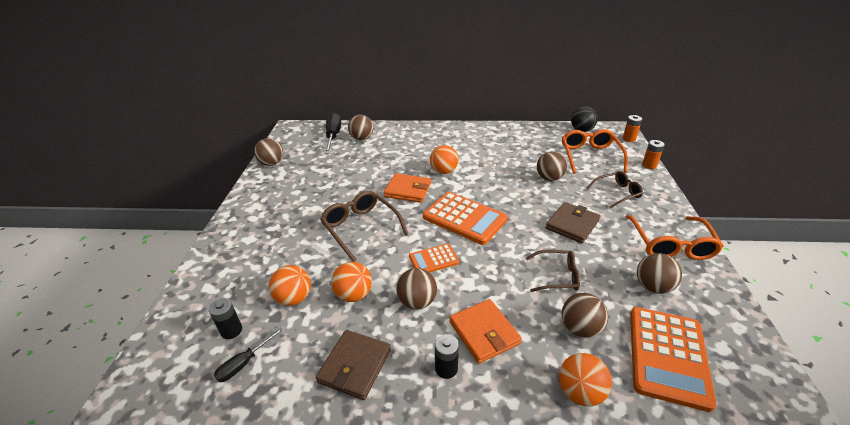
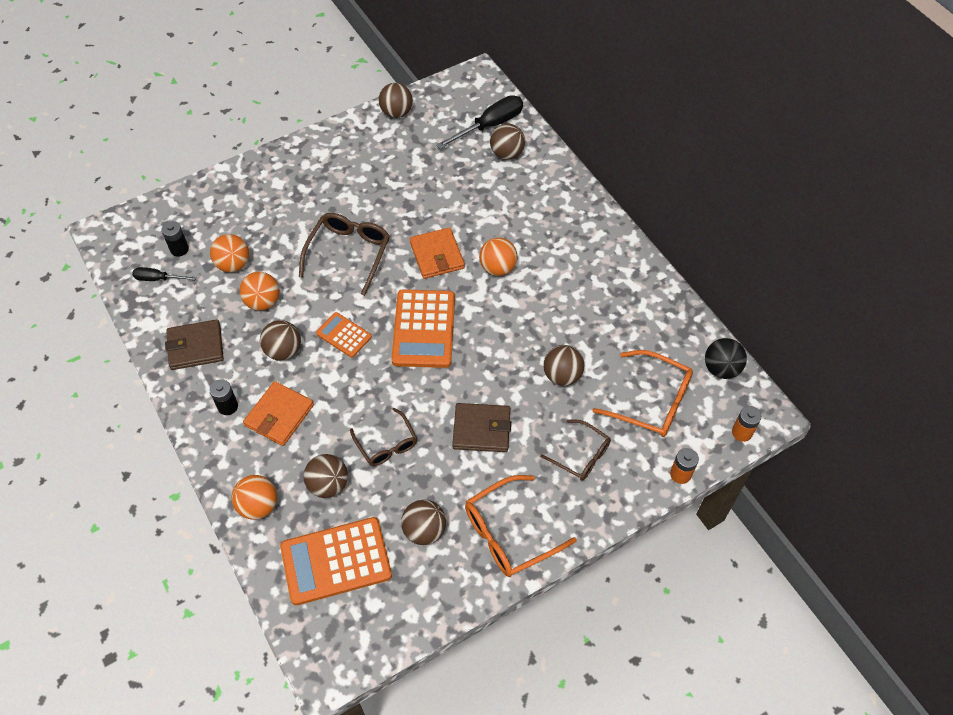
camera: 55 degrees right, 20 degrees up
orange glasses [562,129,628,174] -> orange glasses turned 60 degrees clockwise [593,350,693,437]

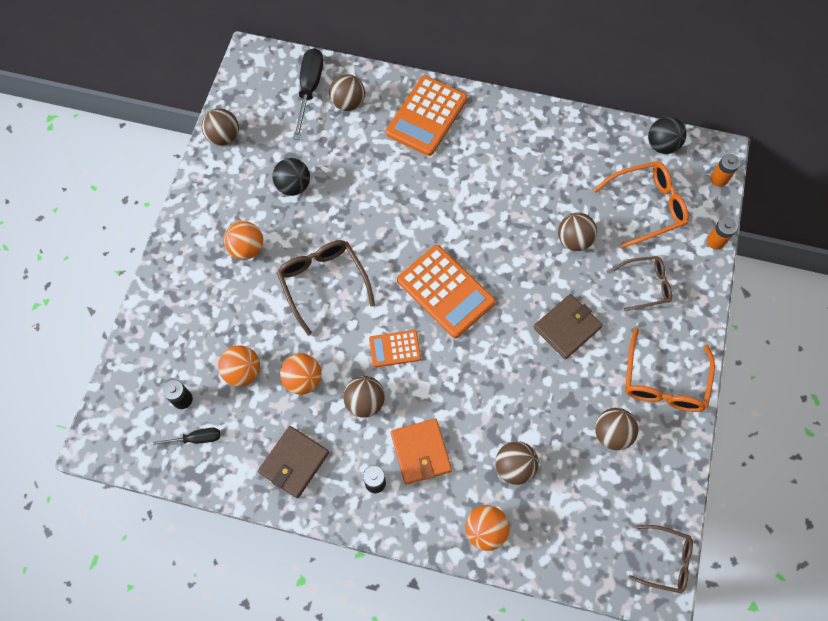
camera: 45 degrees left, 10 degrees up
black screwdriver [132,267,197,281] -> black screwdriver turned 150 degrees counterclockwise [150,428,220,446]
orange calculator [280,517,392,605] -> orange calculator moved to [386,76,467,156]
brown glasses [350,408,417,466] -> brown glasses moved to [629,525,693,593]
orange wallet [410,227,465,279] -> none
orange ball [479,237,517,276] -> orange ball moved to [224,221,263,260]
none -> black ball [272,158,310,196]

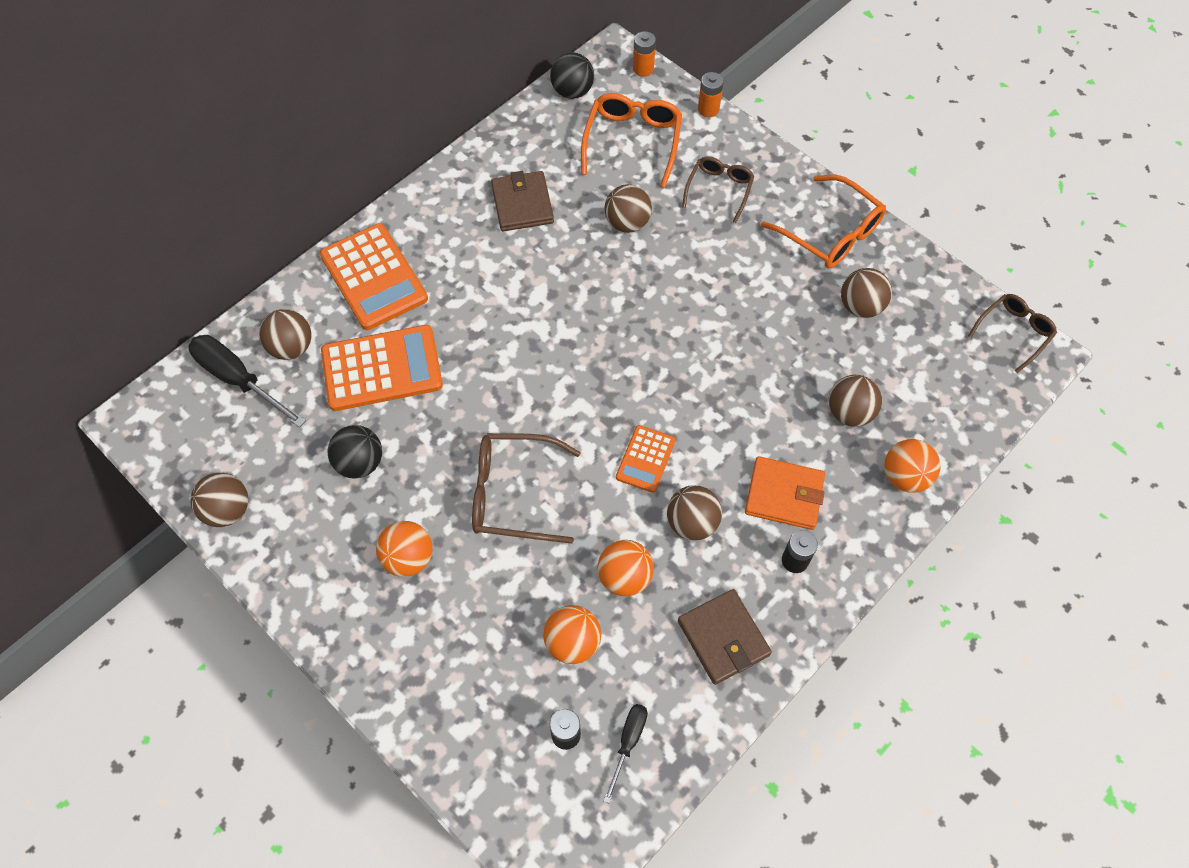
camera: 60 degrees left, 5 degrees down
orange calculator [397,245,495,338] -> orange calculator moved to [321,325,443,411]
brown wallet [534,294,603,359] -> brown wallet moved to [491,171,554,231]

